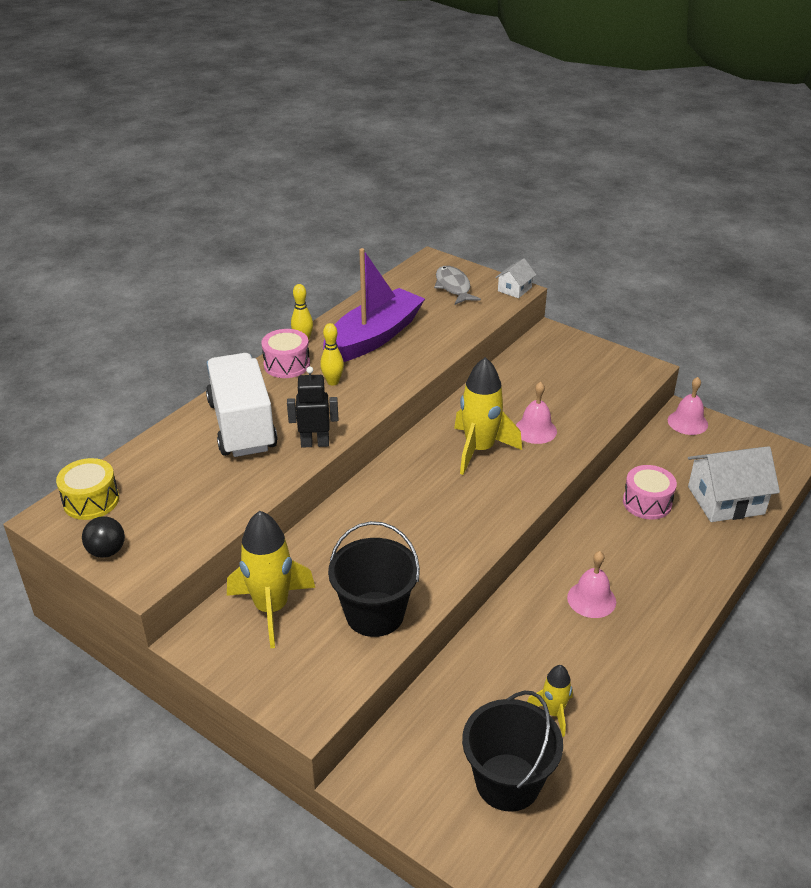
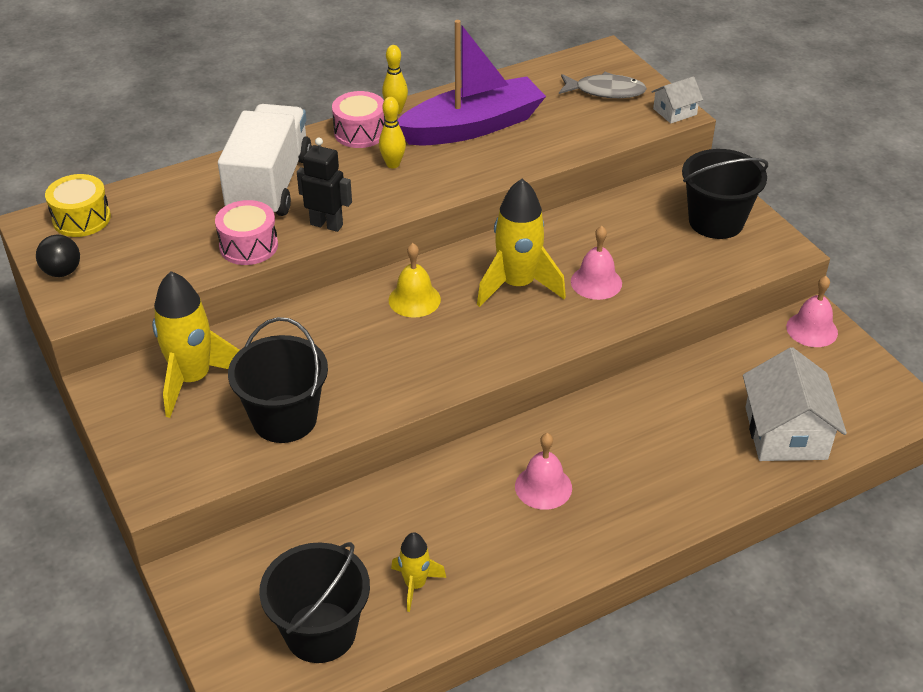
camera: 25 degrees right, 5 degrees up
grey fish [434,266,481,305] -> grey fish turned 90 degrees clockwise [559,72,647,98]
pink drum [623,465,677,519] -> pink drum moved to [215,200,278,265]
white house [688,446,780,522] -> white house turned 75 degrees clockwise [743,347,847,461]
none -> yellow bell [389,243,441,318]
none -> black bucket [682,149,768,239]

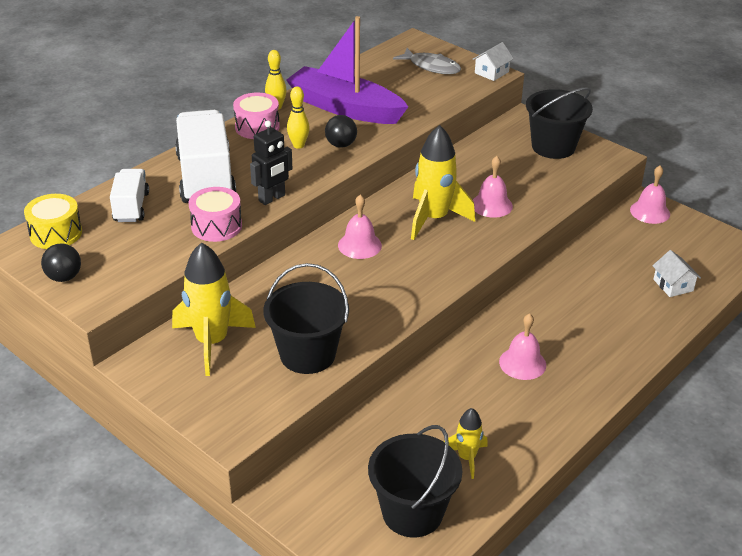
camera: 20 degrees left, 5 degrees down
black robot [297,138,352,232] -> black robot turned 135 degrees clockwise [250,121,293,205]
yellow bell [389,243,441,318] -> pink bell [338,195,382,259]
purple boat [398,20,546,146] -> purple boat turned 105 degrees counterclockwise [286,16,408,124]
grey fish [559,72,647,98] -> grey fish turned 45 degrees clockwise [393,48,461,74]
white house [743,347,847,461] -> white house [652,250,701,297], size x0.52
none -> white truck [110,169,149,222]
none -> black ball [325,115,357,148]

